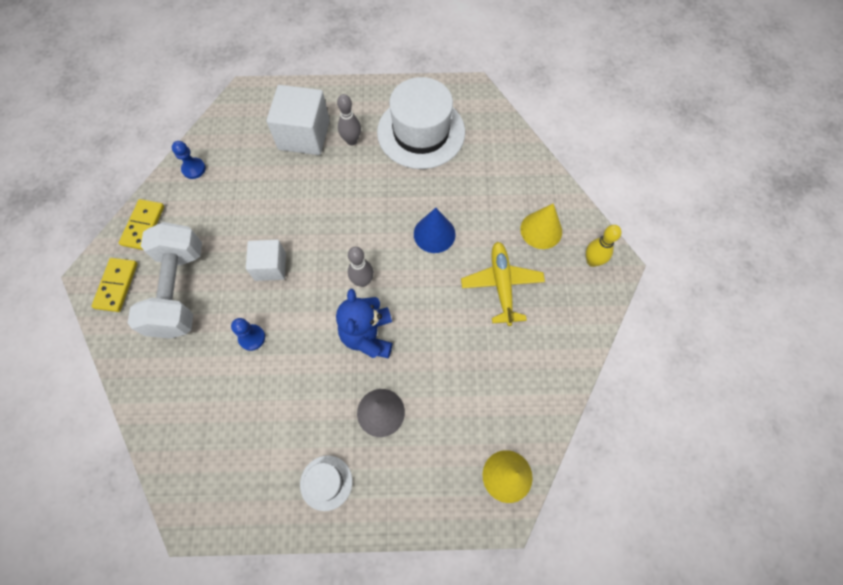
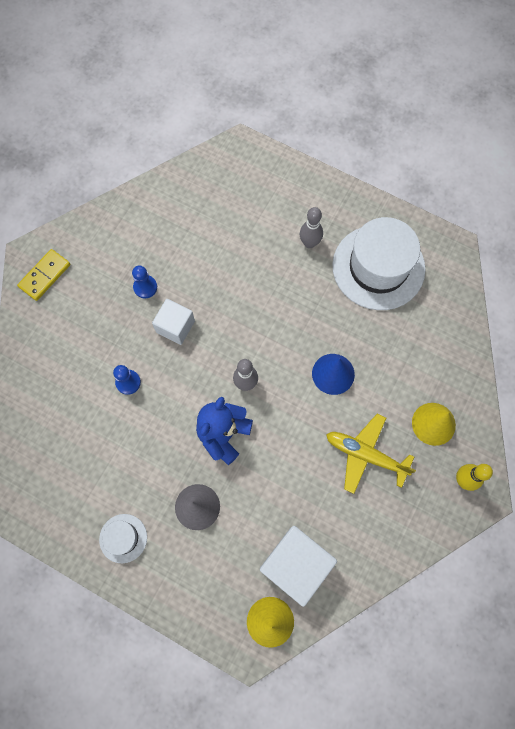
camera: 30 degrees right, 5 degrees up
yellow domino [119,199,164,250] -> none
white dumbbell [128,222,202,339] -> none
blue pawn [172,141,206,179] -> blue pawn moved to [132,265,157,298]
white cube [266,85,330,155] -> white cube moved to [260,526,337,607]
yellow plane [461,242,545,326] -> yellow plane turned 90 degrees counterclockwise [326,414,416,494]

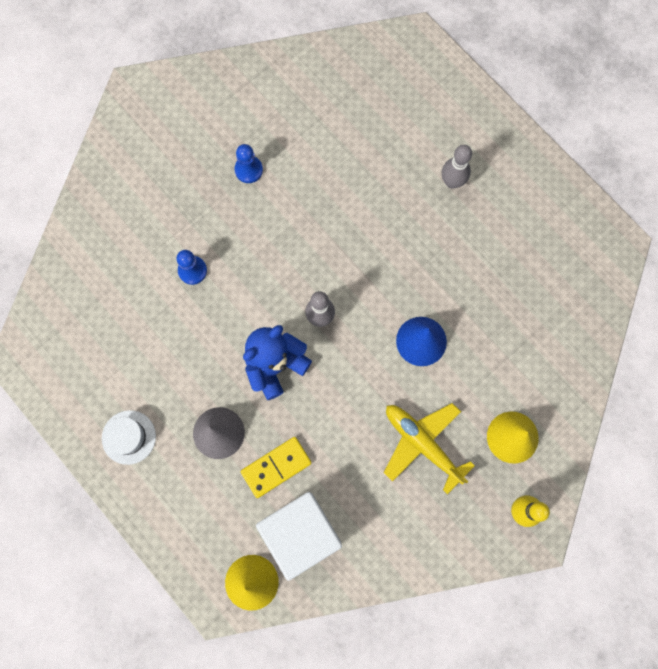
camera: 20 degrees right, 5 degrees up
yellow domino [17,249,70,301] -> yellow domino moved to [241,437,312,498]
white cube [152,299,195,345] -> none
white hat [332,217,425,310] -> none

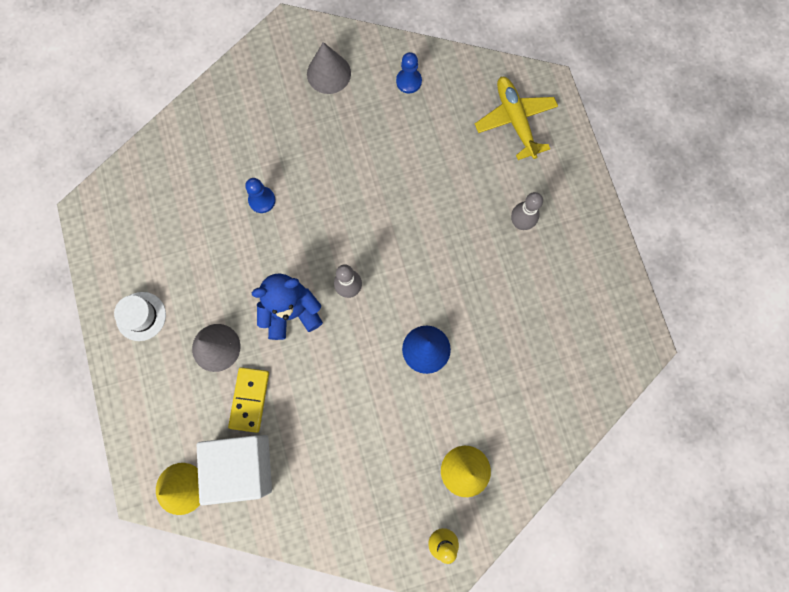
camera: 25 degrees right, 0 degrees up
blue pawn [234,144,263,183] -> blue pawn moved to [396,52,422,93]
yellow domino [241,437,312,498] -> yellow domino turned 75 degrees counterclockwise [228,367,269,433]
yellow plane [384,403,475,494] -> yellow plane moved to [475,77,558,160]
none -> grey cone [307,42,351,94]

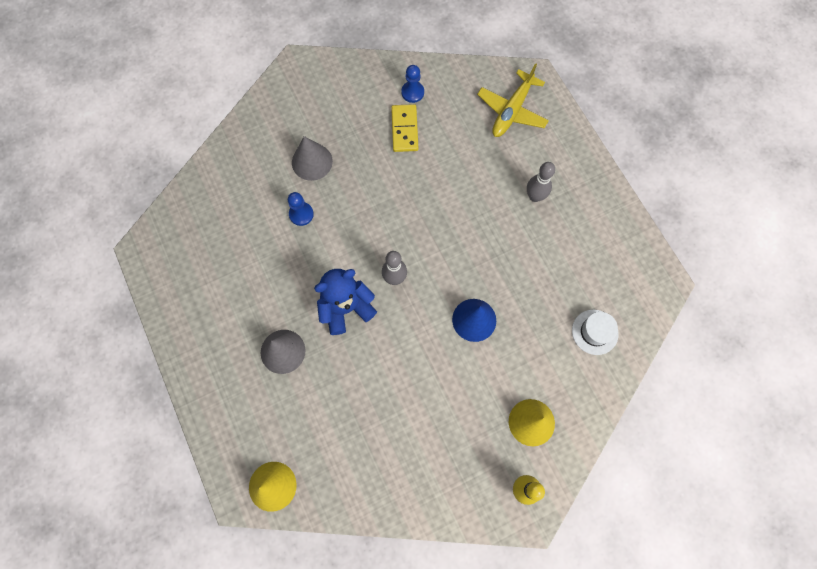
camera: 10 degrees left, 5 degrees down
white hat [114,292,166,341] -> white hat moved to [572,310,619,355]
white cube [197,435,272,505] -> none
yellow domino [228,367,269,433] -> yellow domino moved to [391,104,418,152]
grey cone [307,42,351,94] -> grey cone moved to [292,136,333,181]
yellow plane [475,77,558,160] -> yellow plane turned 120 degrees counterclockwise [477,63,549,137]

